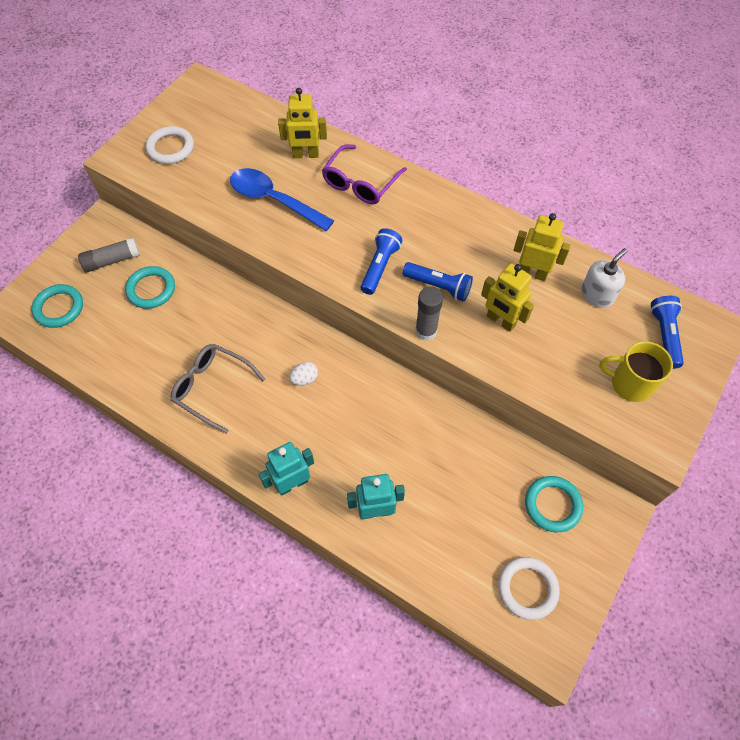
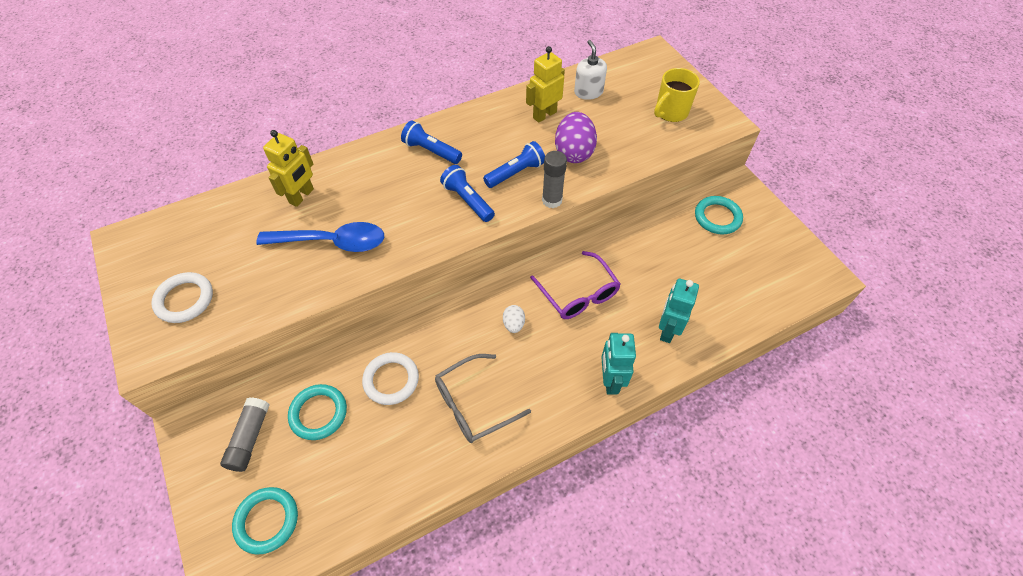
camera: 60 degrees left, 5 degrees down
blue spoon [230,168,334,231] -> blue spoon turned 150 degrees counterclockwise [256,222,384,252]
purple glasses [322,144,407,204] -> purple glasses moved to [530,251,620,319]
yellow robot [481,263,534,332] -> purple egg [555,112,597,163]
white ring [498,557,560,620] -> white ring moved to [362,352,419,405]
blue flashlight [650,296,684,369] -> blue flashlight moved to [401,120,462,164]

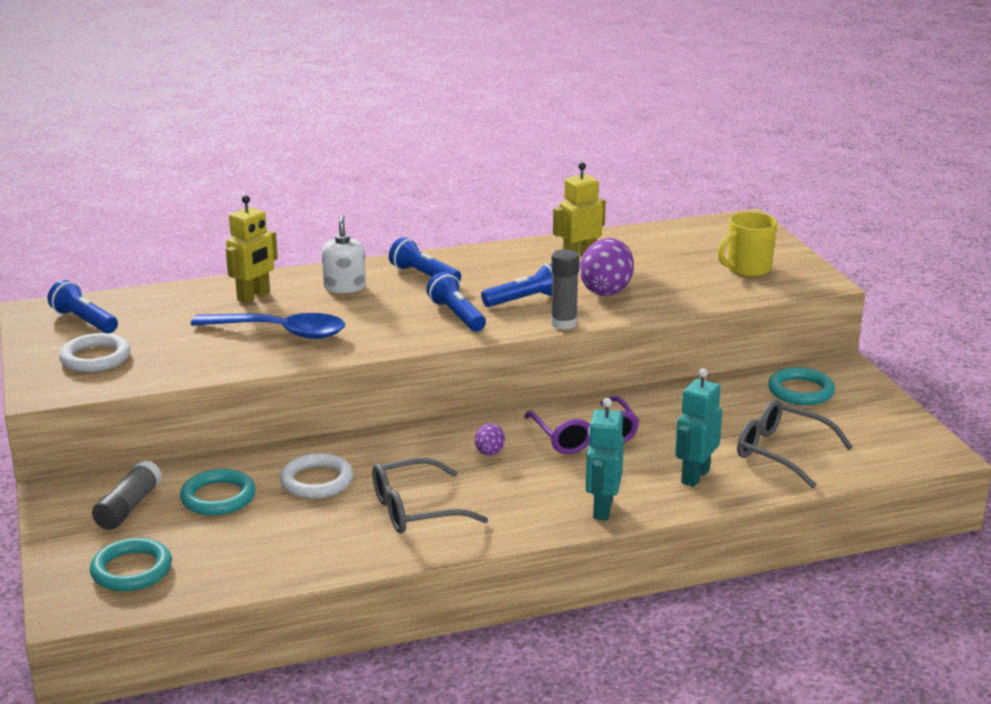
camera: 10 degrees right, 30 degrees down
white egg [503,305,525,333] -> purple egg [475,423,505,455]
white soap dispenser [574,40,607,100] -> white soap dispenser moved to [322,215,366,293]
none -> blue flashlight [48,280,118,333]
none -> grey glasses [737,399,853,488]

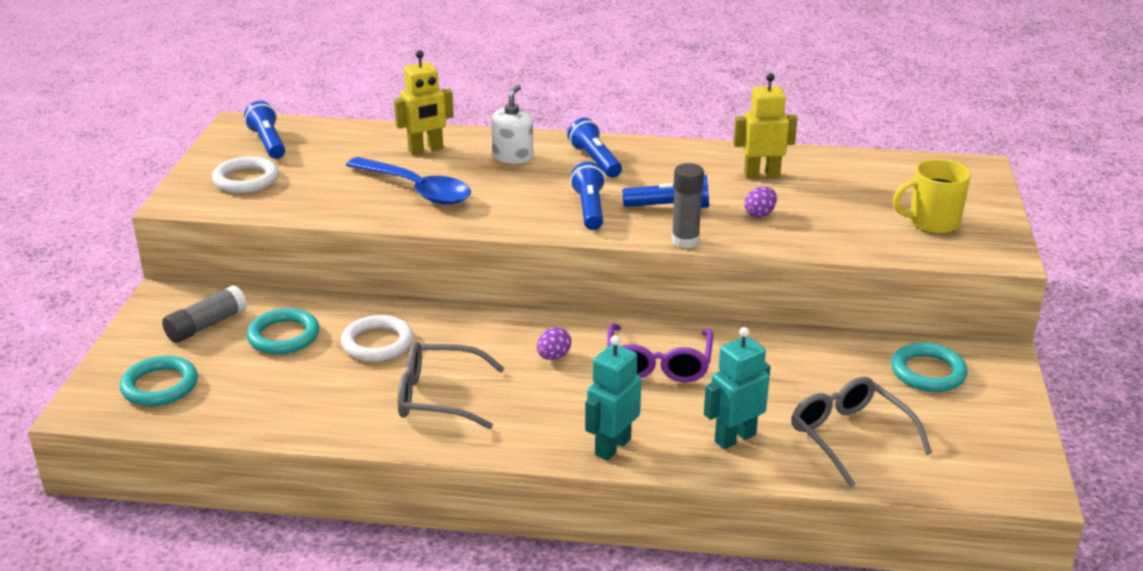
camera: 25 degrees right, 5 degrees up
purple egg [580,238,634,296] -> purple egg [744,186,777,218], size x0.51

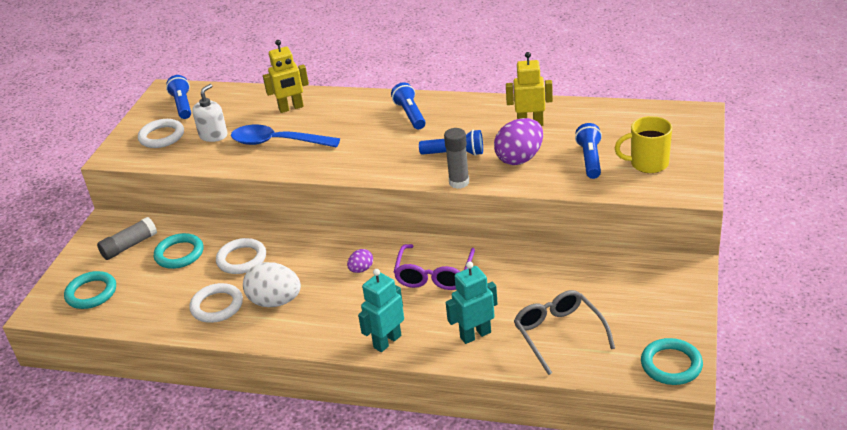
camera: 10 degrees right, 5 degrees up
blue spoon [346,157,471,205] -> blue spoon turned 150 degrees clockwise [231,125,340,147]
grey glasses [398,341,505,429] -> white egg [243,262,301,307]
white soap dispenser [491,85,533,164] -> white soap dispenser moved to [192,84,228,142]
blue flashlight [570,162,605,230] -> blue flashlight moved to [575,123,602,179]
purple egg [744,186,777,218] -> purple egg [494,118,543,165], size x1.97
turquoise ring [891,343,968,392] -> turquoise ring moved to [641,338,703,385]
none -> white ring [189,283,243,323]

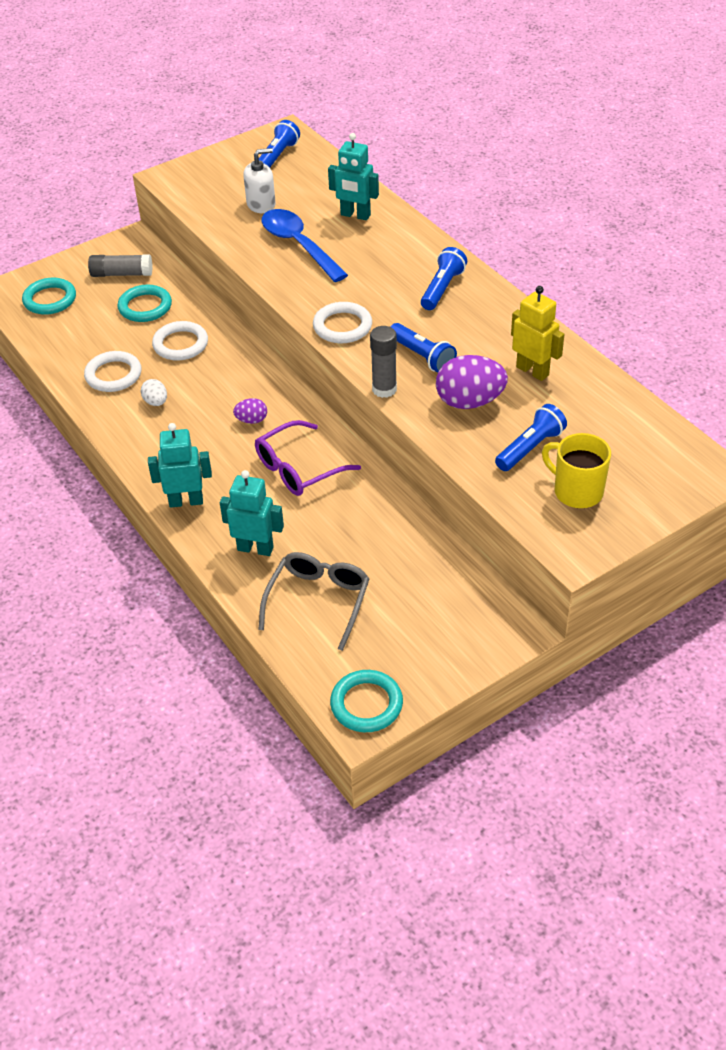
camera: 40 degrees right, 10 degrees up
white ring [138,119,184,148] -> white ring moved to [313,302,372,343]
white egg [243,262,301,307] -> white egg [141,379,167,406], size x0.51
yellow robot [263,40,309,113] -> turquoise robot [328,133,379,220]

